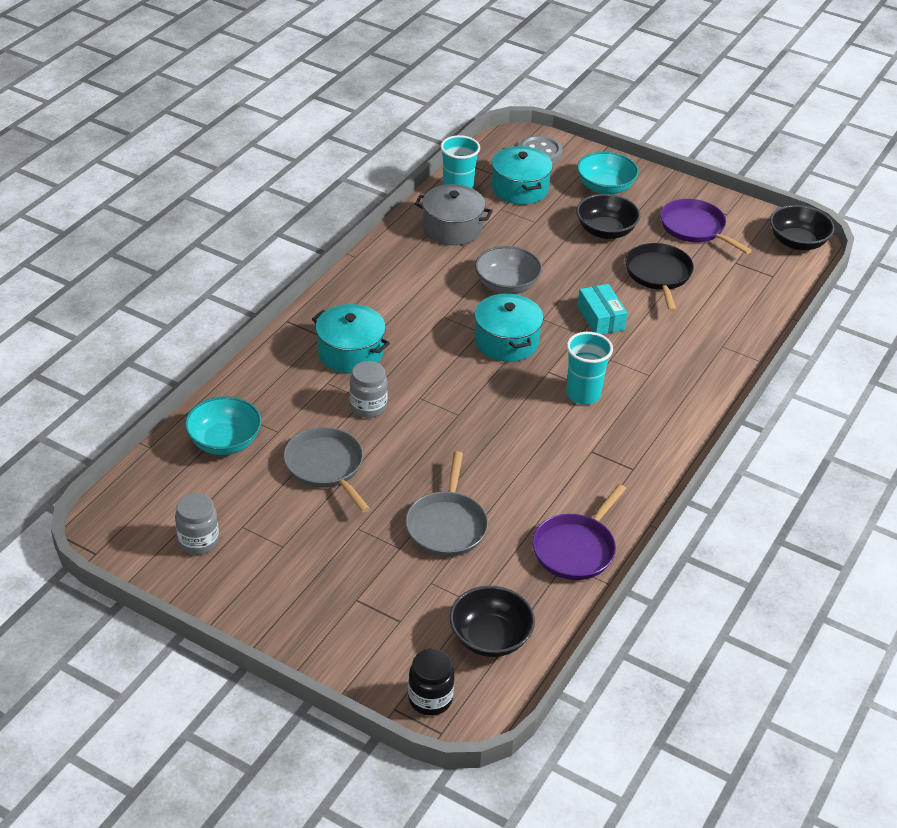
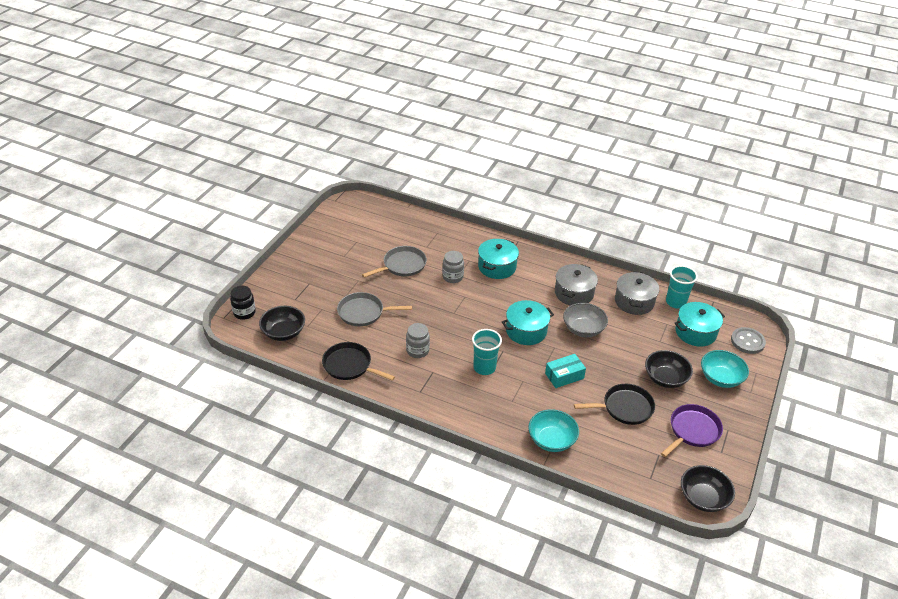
camera: 85 degrees right, 0 degrees up
grey jar [175,493,219,555] -> grey jar moved to [406,323,430,358]
turquoise bowl [185,396,262,455] -> turquoise bowl moved to [528,409,579,452]
purple pan [532,484,626,580] -> black pan [322,342,395,381]
none -> grey pot [555,264,598,306]

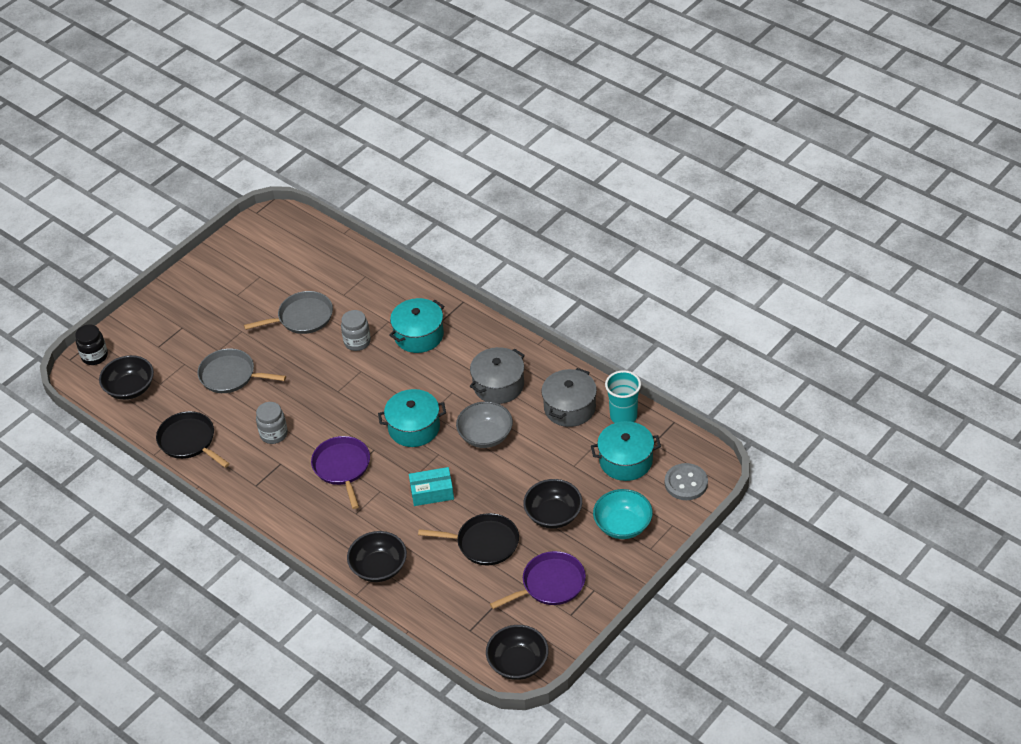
camera: 20 degrees right, 5 degrees up
turquoise cup [472,329,502,375] -> purple pan [311,436,370,509]
turquoise bowl [528,409,579,452] -> black bowl [347,531,407,582]

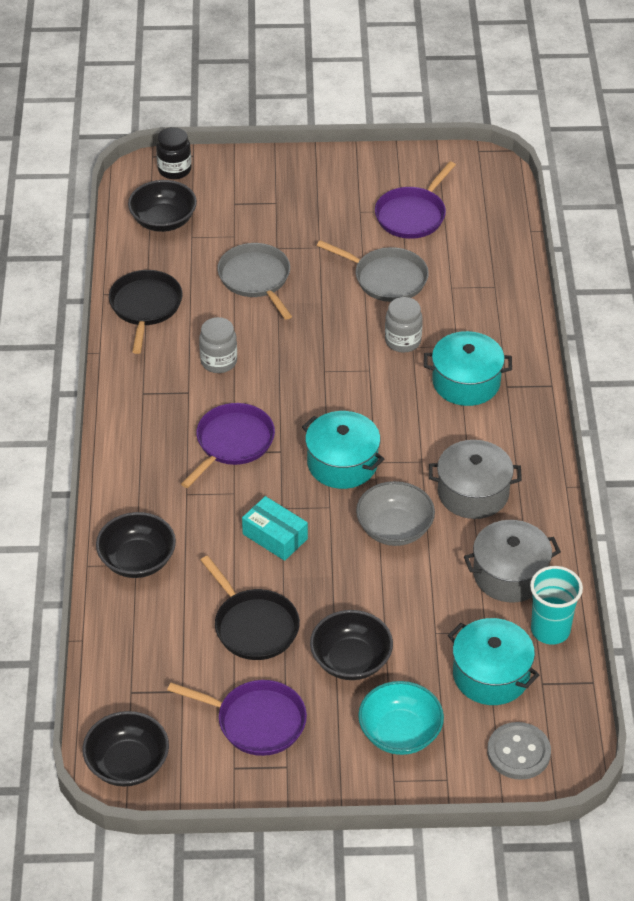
camera: 45 degrees right, 0 degrees up
none -> purple pan [375,161,456,239]

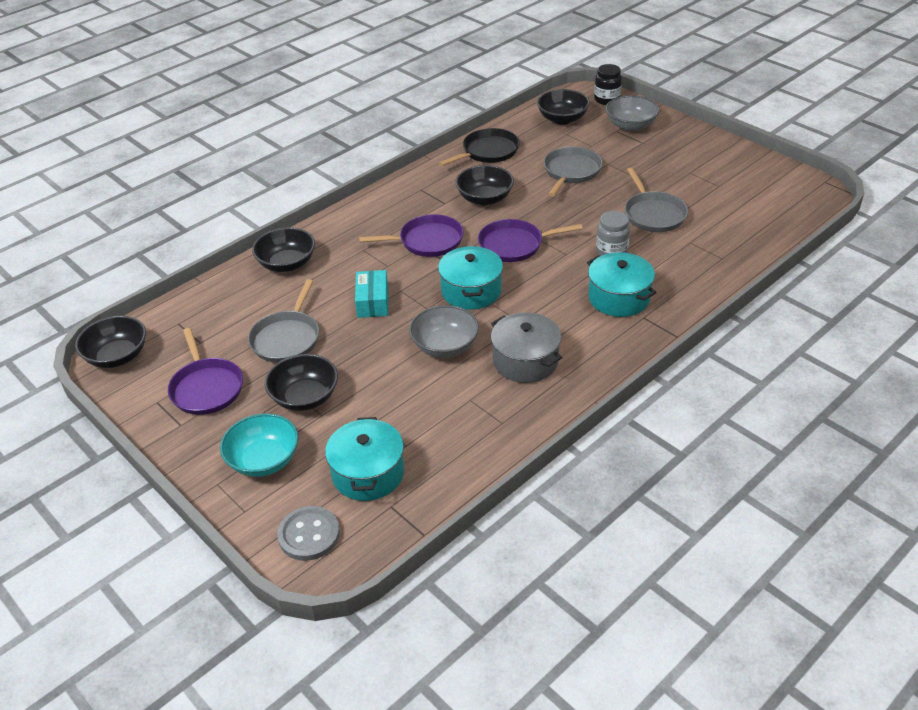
camera: 50 degrees right, 5 degrees down
grey jar [199,317,237,373] -> black bowl [455,165,514,205]
black pan [201,556,300,660] -> grey pan [248,279,319,363]
purple pan [375,161,456,239] -> purple pan moved to [478,219,583,262]
grey pot [464,520,561,602] -> none
turquoise cup [530,566,583,645] -> none
none -> grey bowl [606,95,660,131]

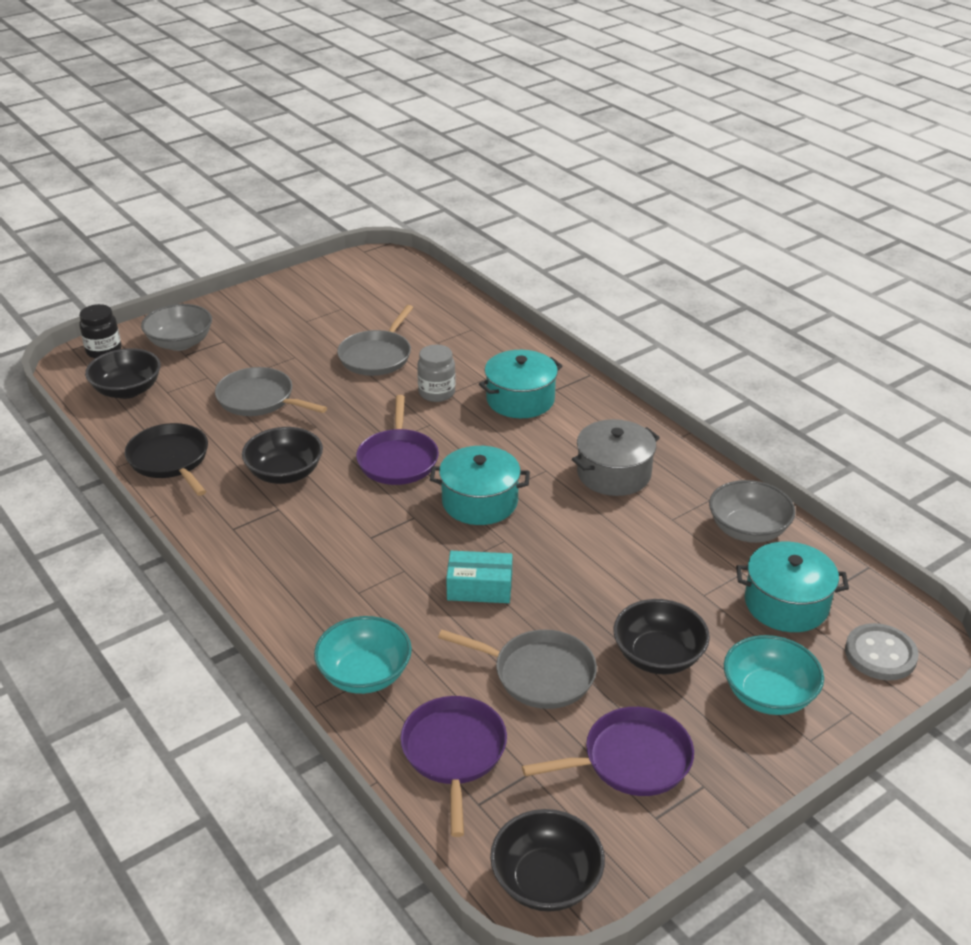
camera: 85 degrees left, 5 degrees down
black bowl [252,227,315,272] -> turquoise bowl [314,616,412,694]
purple pan [359,214,464,257] -> purple pan moved to [400,696,507,837]
grey bowl [409,305,479,358] -> grey bowl moved to [709,480,796,543]
grey pan [624,168,688,232] -> grey pan turned 120 degrees clockwise [337,305,414,376]

